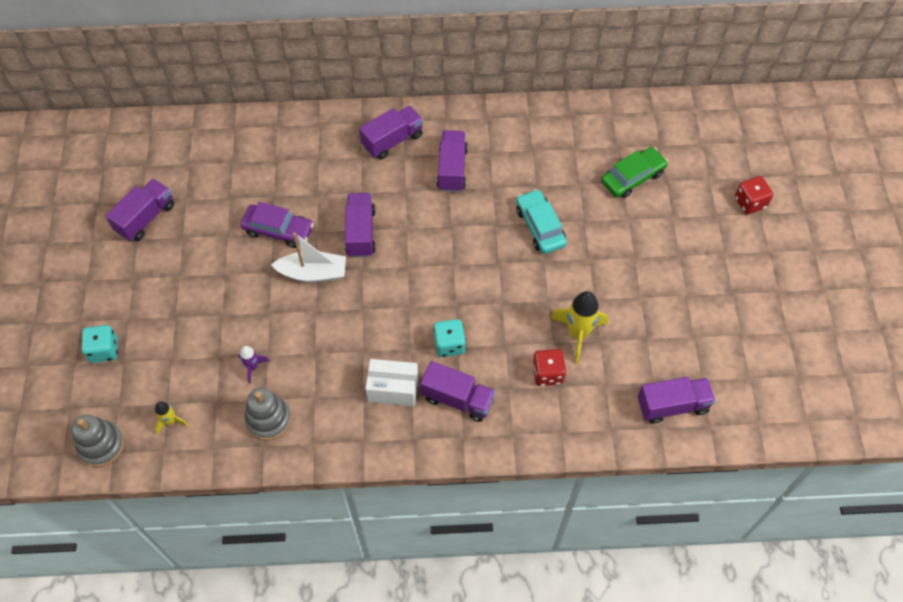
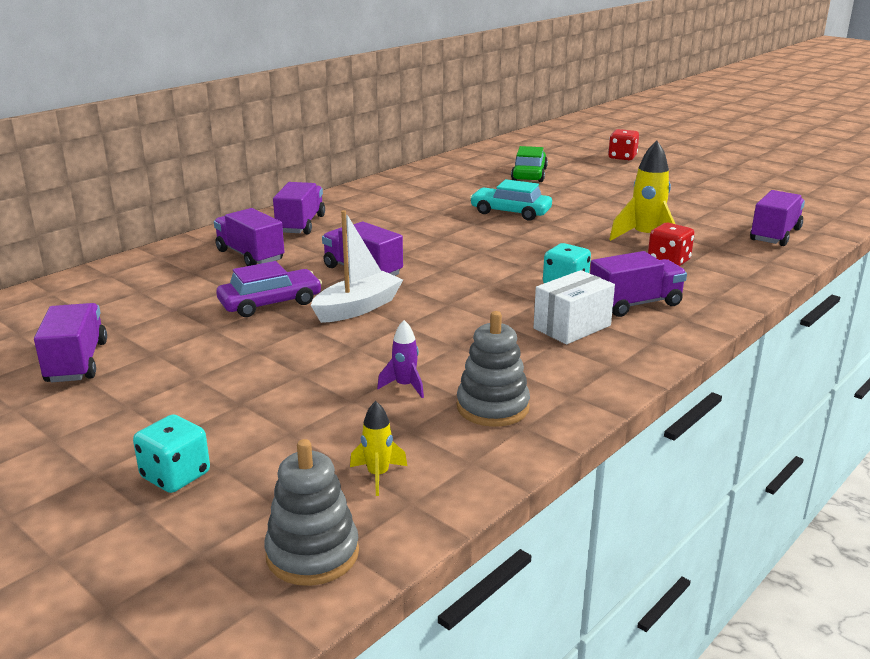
camera: 45 degrees left, 35 degrees down
purple truck [437,130,468,192] -> purple truck moved to [214,208,284,266]

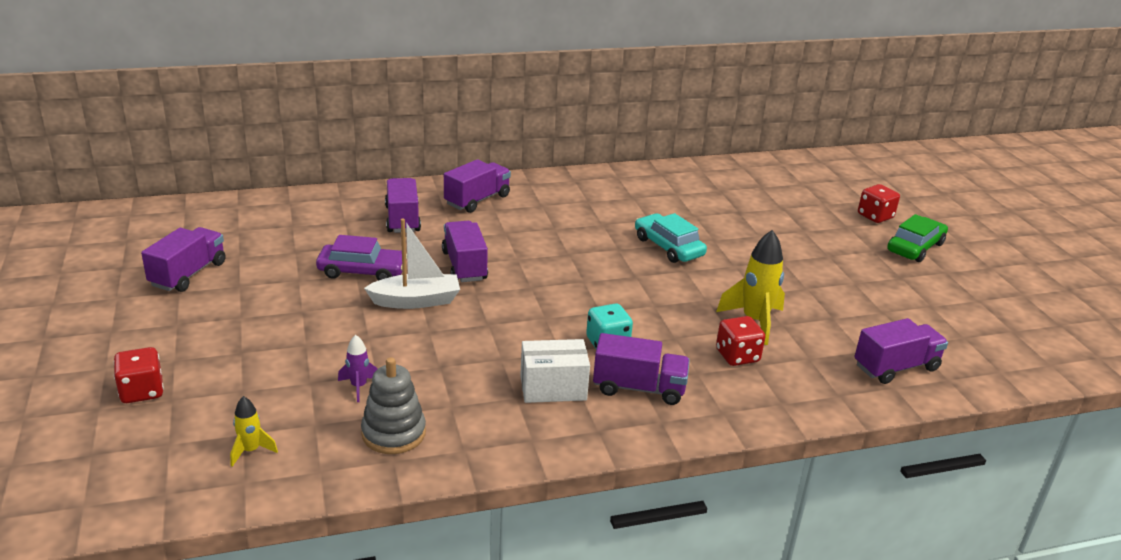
camera: 30 degrees right, 5 degrees up
turquoise dice [133,414,210,493] -> red dice [114,347,164,403]
grey stacking toy [264,439,359,586] -> none
green car [511,146,548,182] -> green car moved to [887,214,948,262]

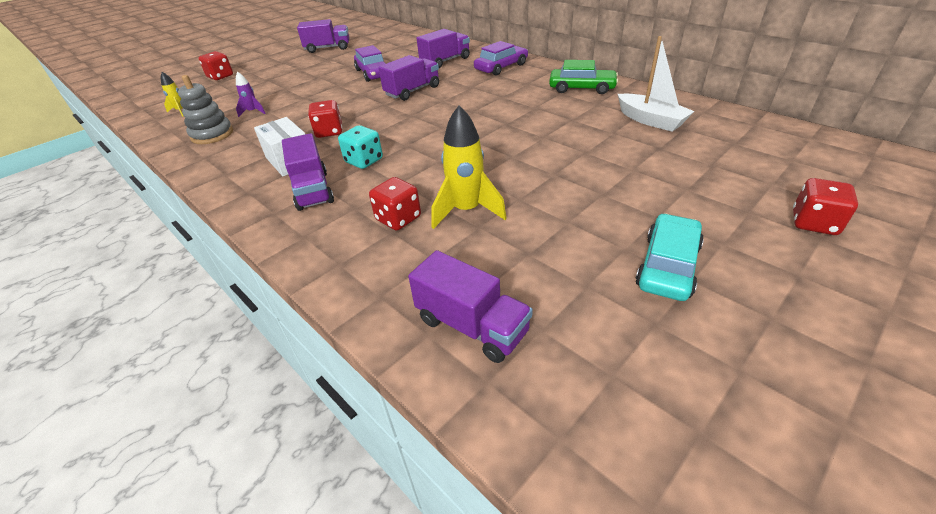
camera: 65 degrees right, 10 degrees up
white boat [364,218,460,309] -> white boat moved to [618,36,695,132]
purple truck [444,159,511,213] -> purple car [474,41,528,76]
turquoise car [635,213,707,263] -> turquoise car moved to [635,213,704,301]
green car [887,214,948,262] -> green car moved to [549,60,618,94]
none -> red dice [308,100,342,138]

